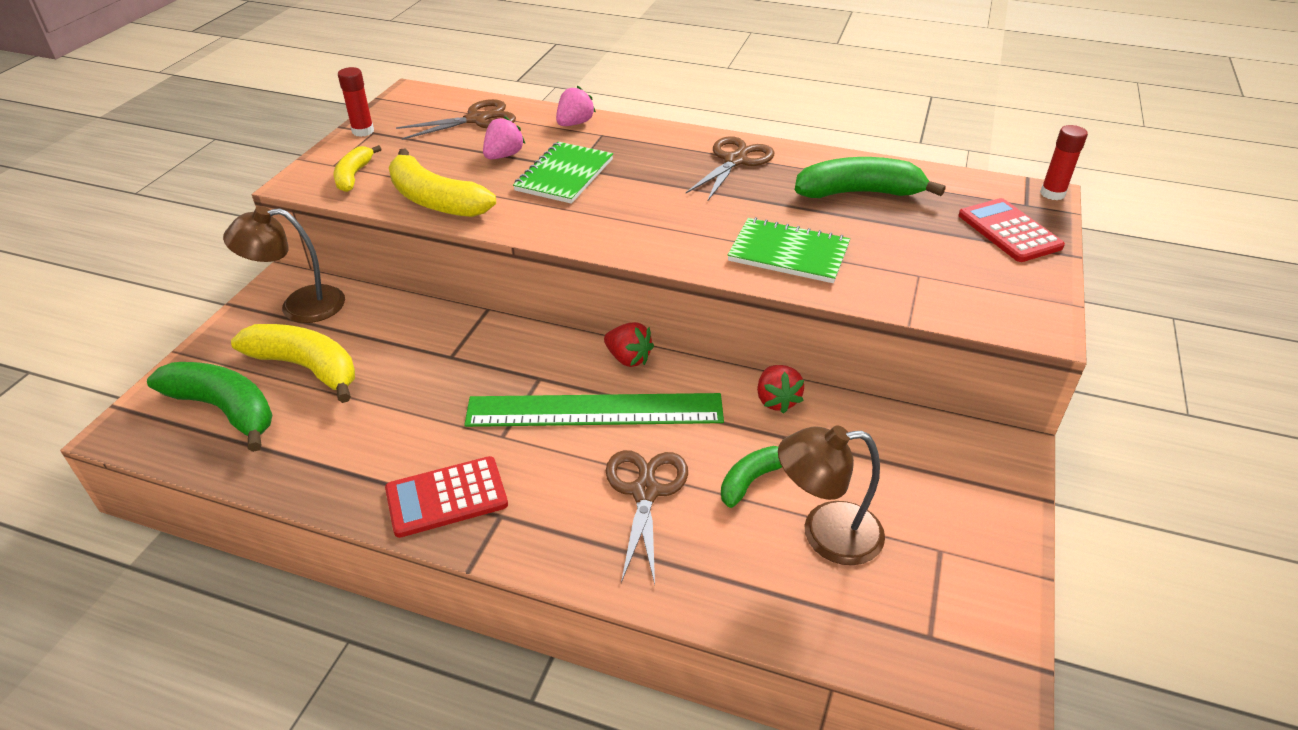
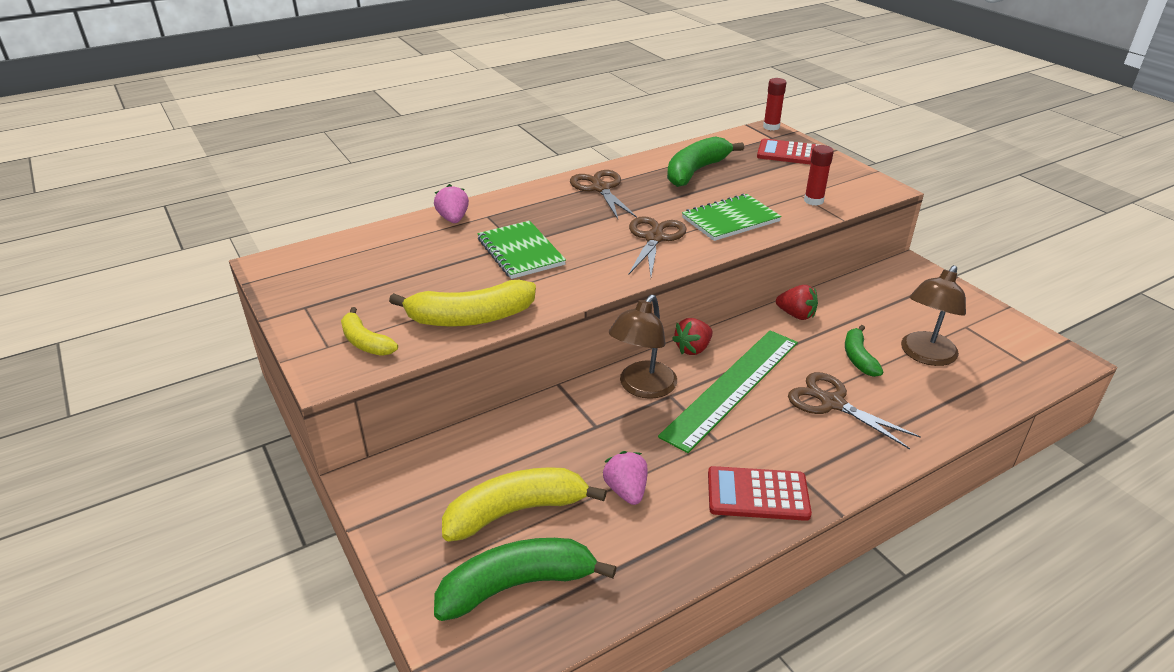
camera: 50 degrees left, 5 degrees down
brown lamp [223,206,345,323] -> brown lamp moved to [609,295,677,399]
red glue stick [338,67,374,137] -> red glue stick moved to [804,145,834,206]
red calculator [385,456,508,538] -> red calculator turned 75 degrees clockwise [708,466,812,521]
brown scissors [396,99,516,140] -> brown scissors moved to [629,216,687,277]
pink strawberry [483,116,525,159] -> pink strawberry moved to [603,451,648,505]
red strawberry [604,322,654,367] -> red strawberry turned 150 degrees clockwise [672,318,713,355]

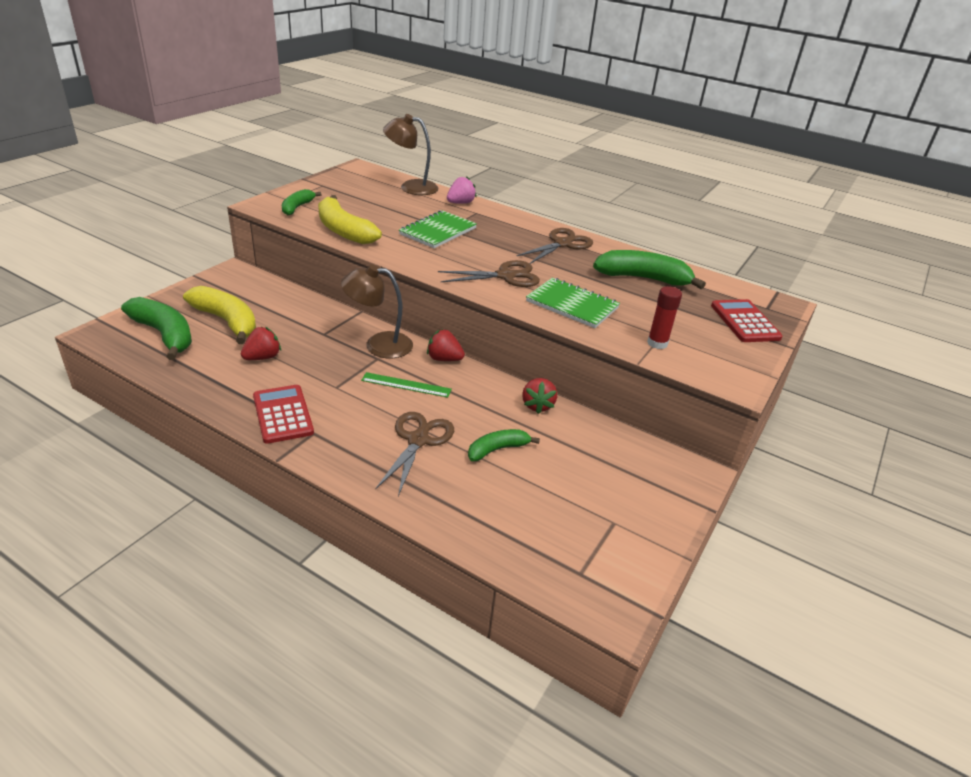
camera: 60 degrees right, 0 degrees up
yellow banana [341,307,398,356] -> green banana [282,189,322,215]
pink strawberry [603,451,648,505] -> red strawberry [241,327,281,360]
green ruler [658,330,798,453] -> green ruler [361,372,452,398], size x0.49
red glue stick [763,78,787,130] -> none
brown lamp [901,265,966,366] -> brown lamp moved to [383,114,439,195]

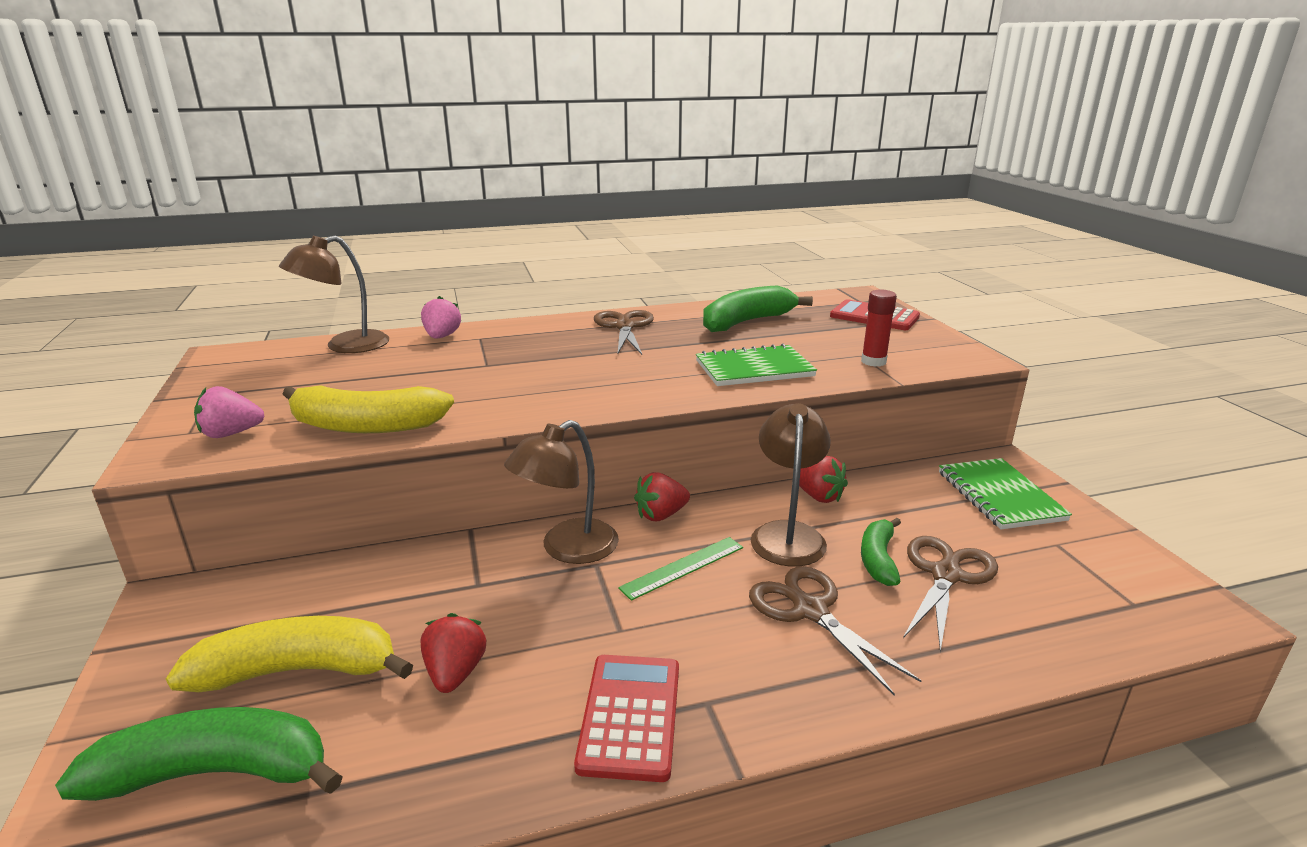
camera: 45 degrees left, 10 degrees down
red calculator [253,385,314,444] -> red calculator turned 75 degrees clockwise [574,655,679,782]
green banana [282,189,322,215] -> pink strawberry [194,386,264,438]
green notebook [399,210,477,248] -> green notebook moved to [939,458,1072,530]
brown scissors [438,260,540,287] -> brown scissors moved to [903,536,998,652]
none -> brown lamp [751,403,831,567]

